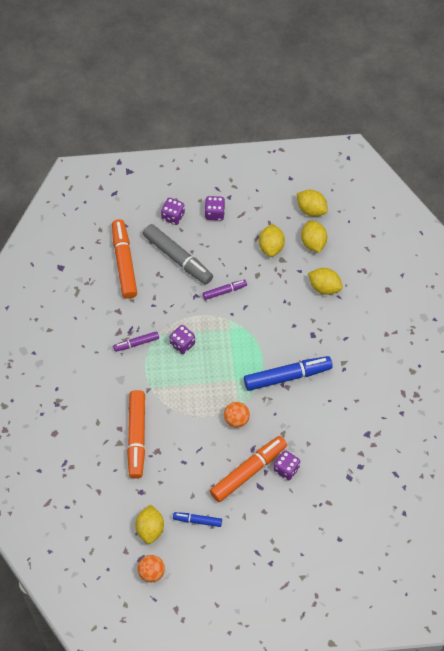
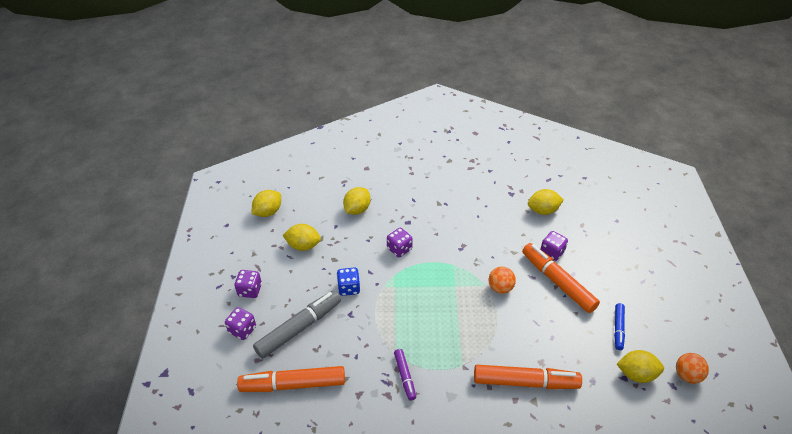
camera: 85 degrees left, 15 degrees down
purple dice [170,325,195,354] -> purple dice moved to [387,228,413,257]
purple marker [203,280,247,300] -> blue dice [337,268,360,296]
blue marker [244,356,333,391] -> none
yellow lemon [301,220,327,253] -> yellow lemon moved to [528,189,564,215]

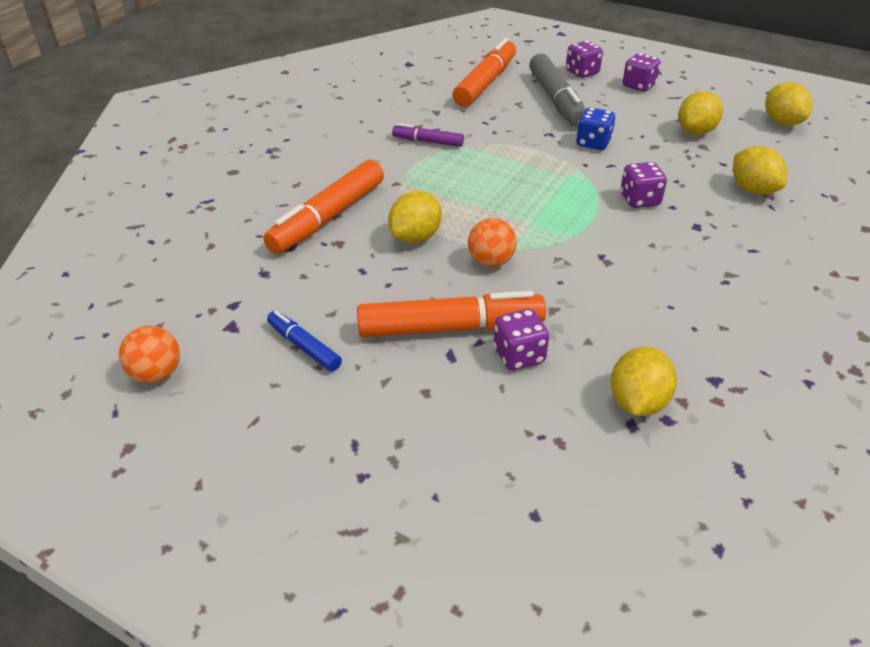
camera: 120 degrees right, 5 degrees down
yellow lemon [617,350,664,383] -> yellow lemon moved to [388,191,442,243]

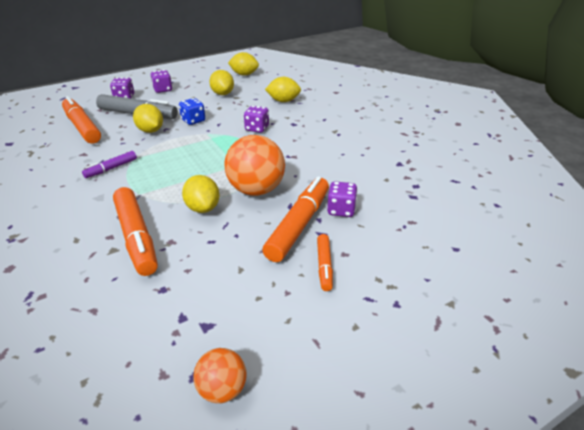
camera: 60 degrees left, 5 degrees down
blue marker [267,311,342,372] -> none
orange ball [468,218,517,267] -> orange ball [224,135,285,196], size x1.84
yellow lemon [611,347,677,416] -> yellow lemon moved to [133,104,163,133]
none -> orange marker [317,234,333,291]

